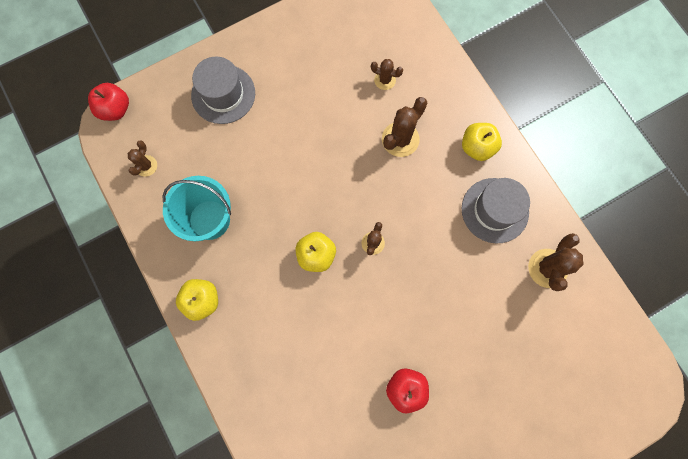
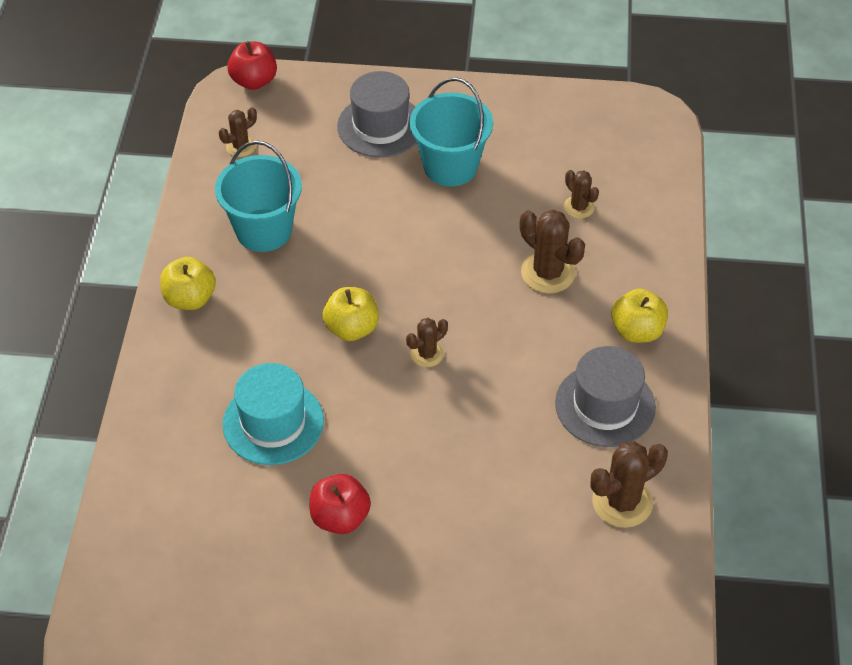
camera: 35 degrees right, 25 degrees down
brown cactus [382,97,427,157] -> brown cactus turned 60 degrees clockwise [520,210,585,294]
none -> turquoise hat [222,363,324,465]
none -> turquoise bucket [410,78,493,186]

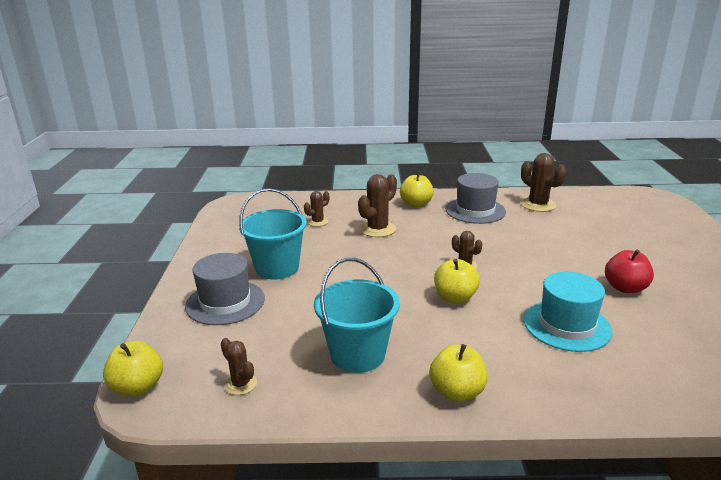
camera: 95 degrees left, 25 degrees down
red apple [227,41,277,90] -> yellow apple [103,341,163,396]

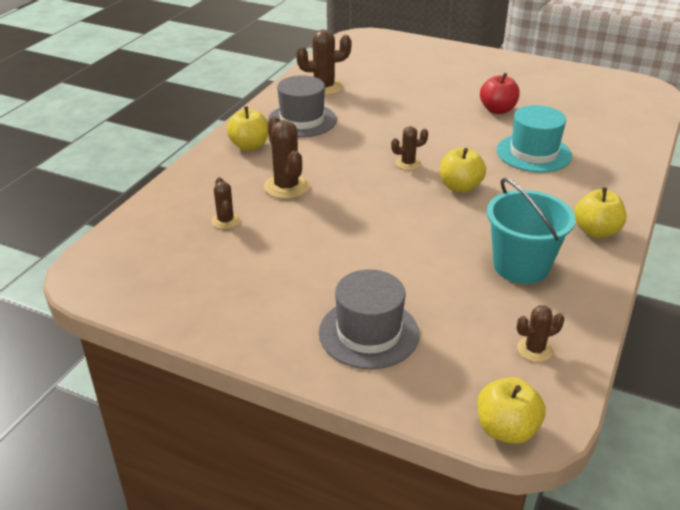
camera: 65 degrees left, 10 degrees up
turquoise bucket [239,188,307,279] -> none

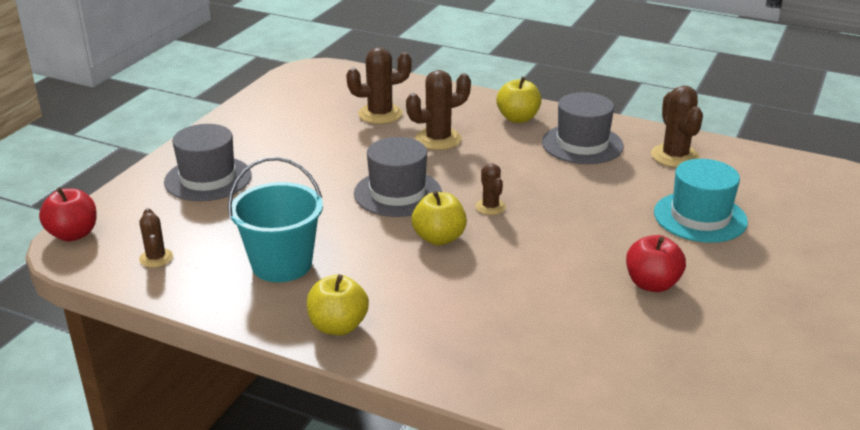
camera: 90 degrees right, 5 degrees down
brown cactus [211,177,240,229] -> brown cactus [346,47,412,124], size x1.69
yellow apple [477,377,545,444] -> red apple [39,187,97,242]
turquoise hat [497,105,572,173] -> turquoise hat moved to [654,159,748,243]
none -> grey hat [354,137,442,217]

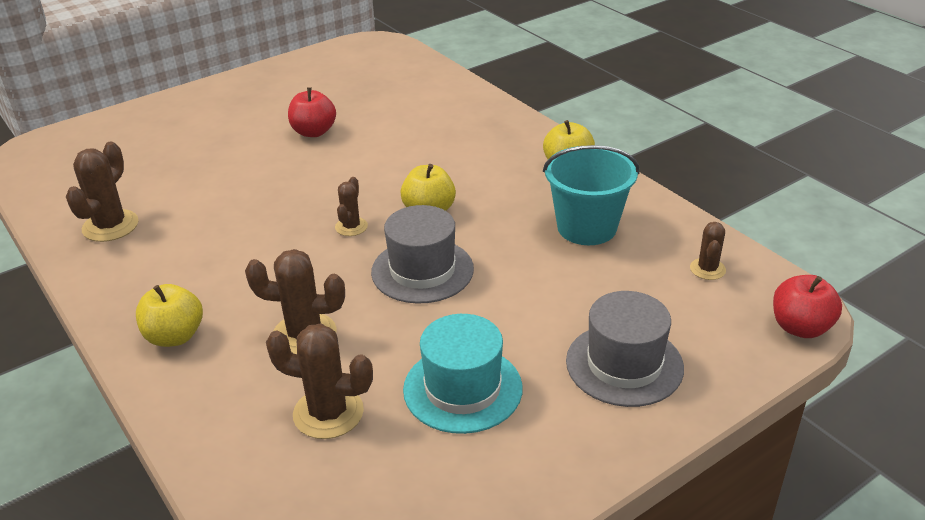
camera: 150 degrees left, 5 degrees up
grey hat [542,92,624,164] -> none
turquoise hat [654,159,748,243] -> turquoise hat moved to [403,314,523,434]

